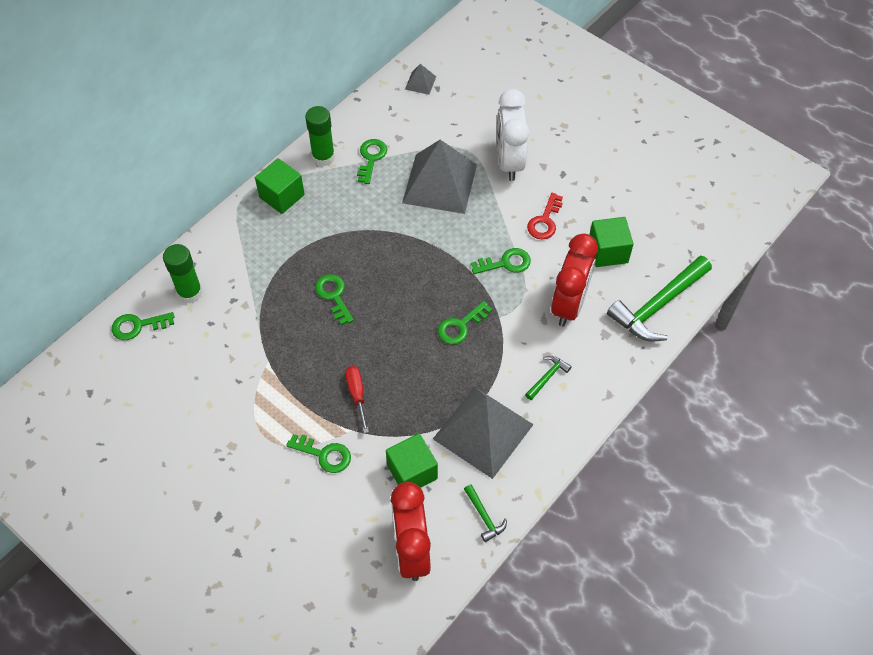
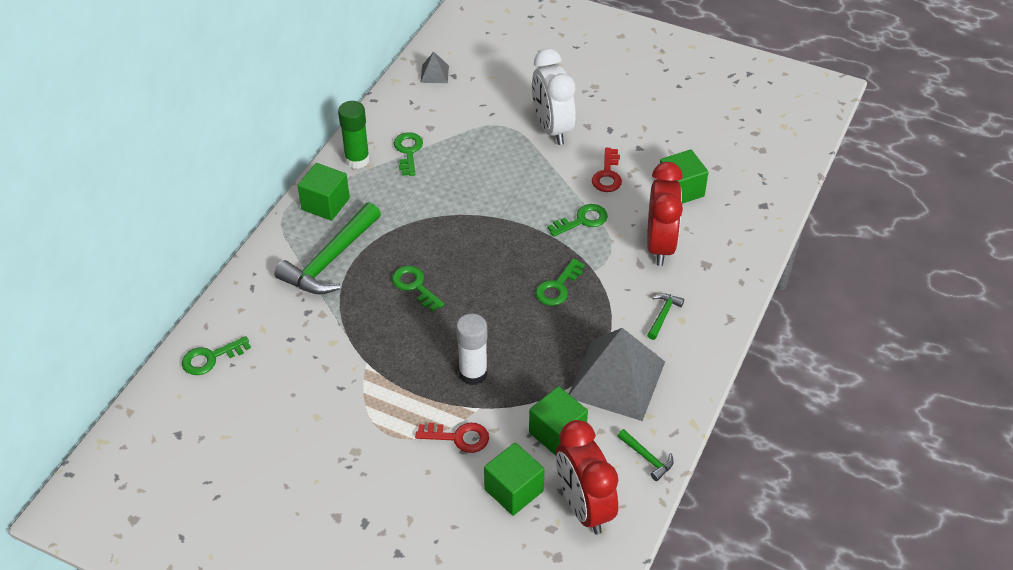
camera: 15 degrees left, 10 degrees down
green glue stick [163,244,203,304] -> none
green key [286,434,351,473] -> red key [415,423,489,453]
red screwdriver [345,366,369,433] -> white glue stick [456,314,488,385]
grey pyramid [402,140,477,214] -> none
green hammer [607,256,712,342] -> green hammer moved to [274,202,381,295]
none -> green cube [484,442,545,516]

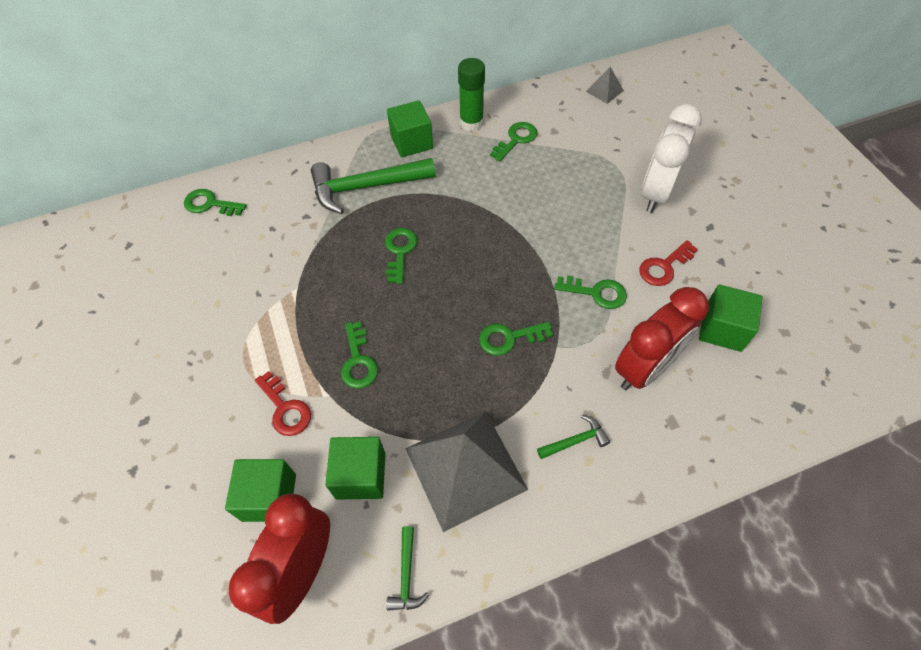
camera: 45 degrees right, 10 degrees up
white glue stick [456,314,488,385] -> green key [341,322,378,389]

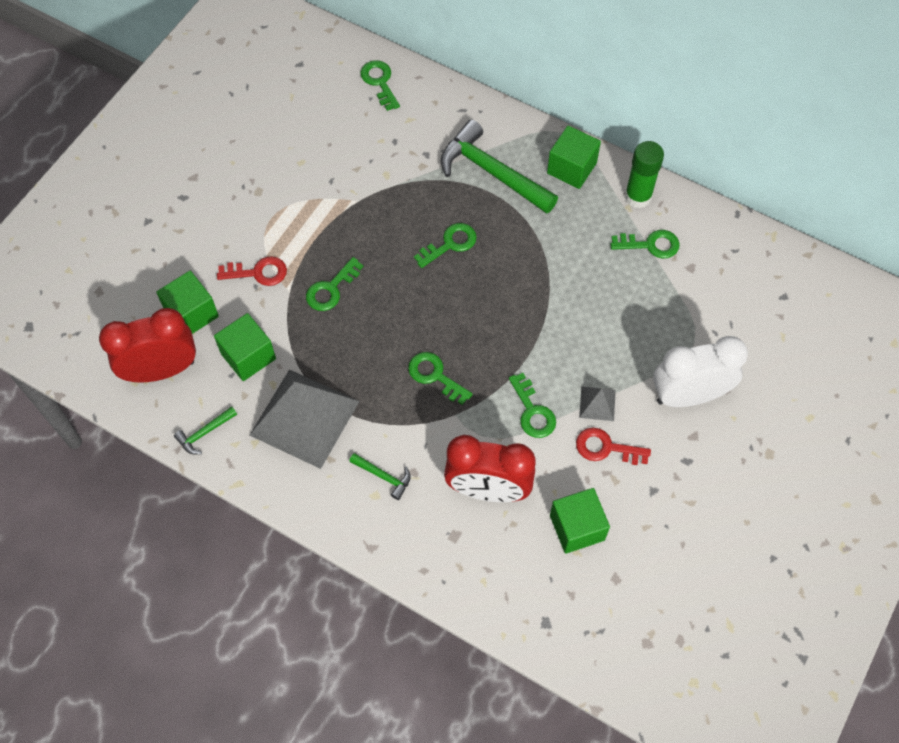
camera: 50 degrees right, 5 degrees up
red key [255,371,311,436] -> red key turned 105 degrees counterclockwise [217,256,287,286]
grey pyramid [586,67,624,104] -> grey pyramid moved to [579,387,616,421]

